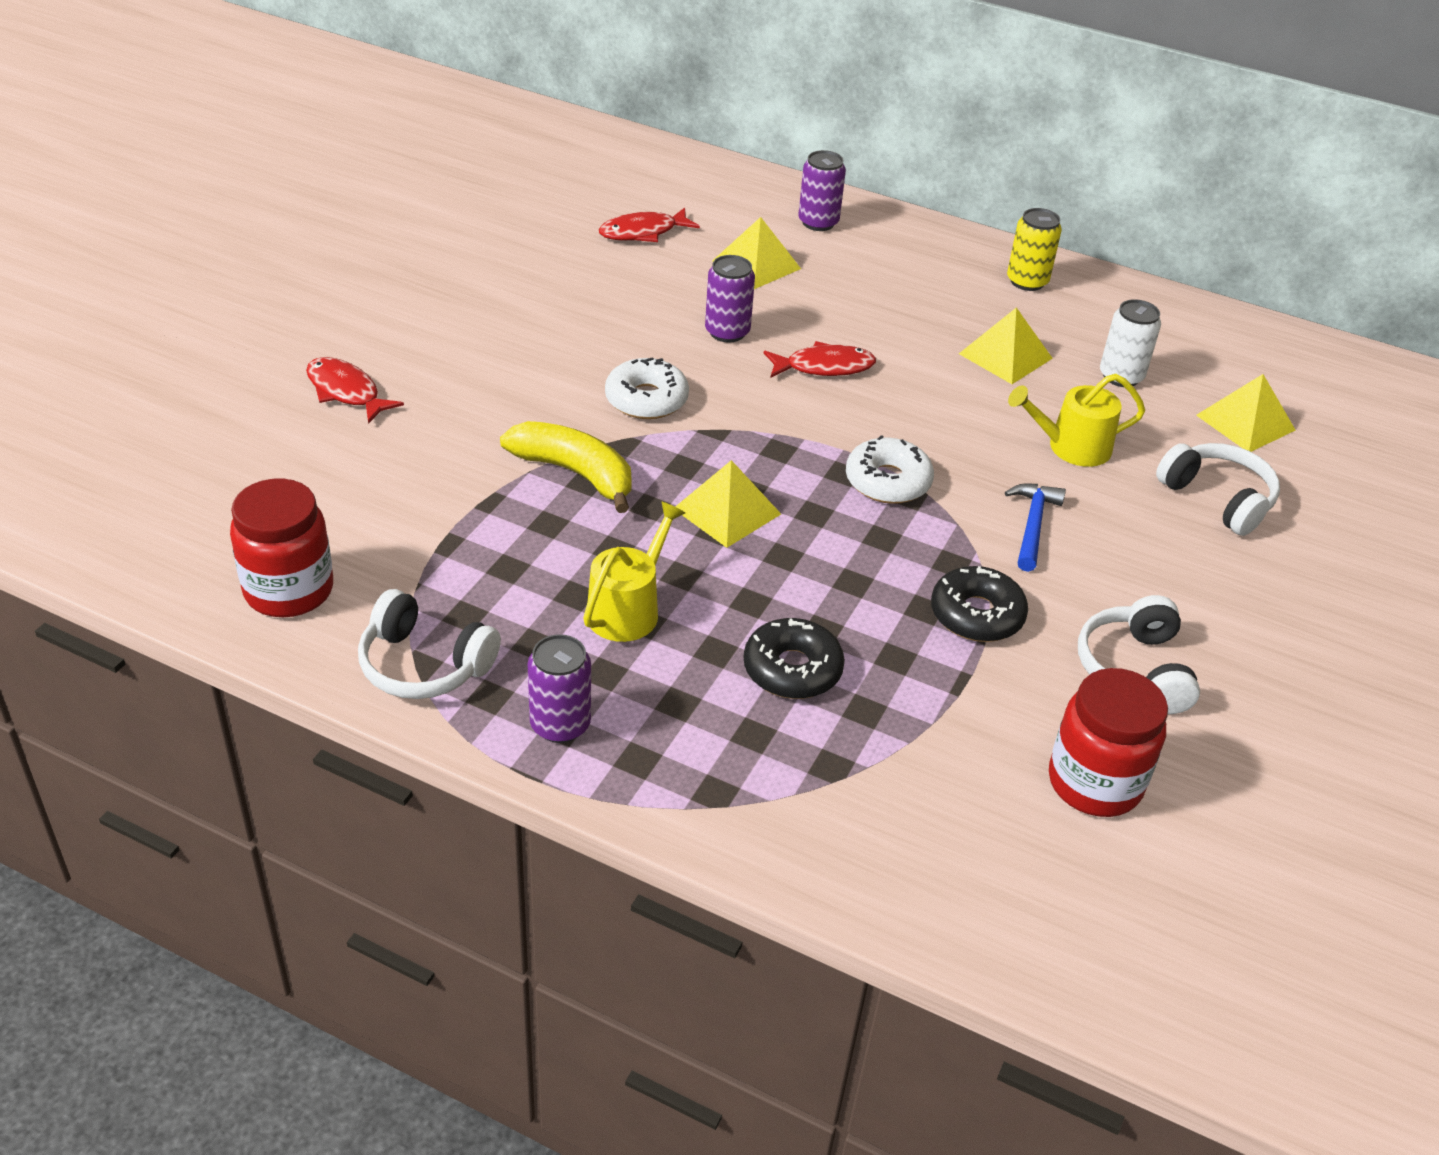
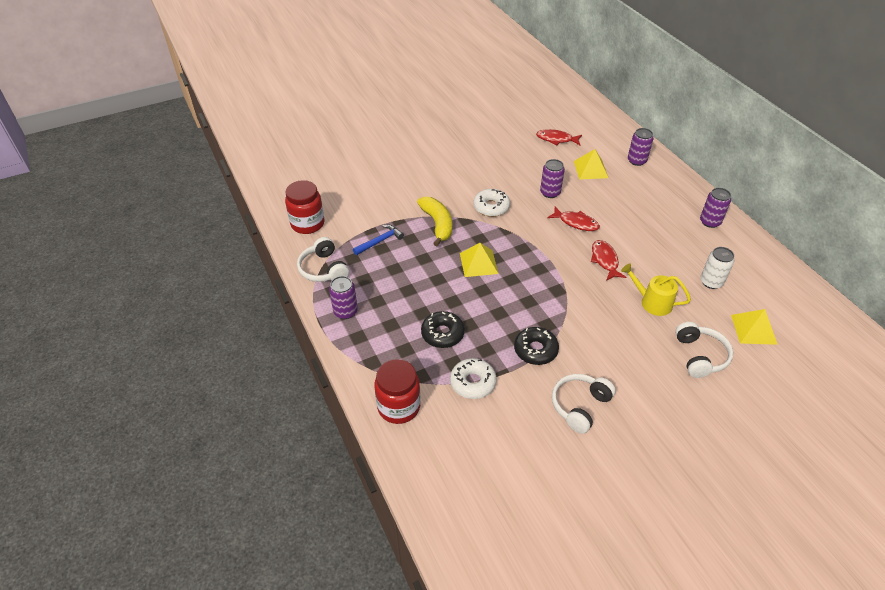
camera: 40 degrees right, 5 degrees up
red fish [306,357,404,424] -> red fish moved to [591,240,626,281]
yellow watering can [583,501,685,642] -> none
white donut [846,435,934,504] -> white donut moved to [450,358,497,399]
yellow pyramid [959,307,1053,384] -> none
blue hammer [1005,483,1066,572] -> blue hammer moved to [353,225,404,255]
yellow can [1007,208,1062,291] -> purple can [700,188,731,228]
red jar [1049,668,1168,817] -> red jar moved to [374,359,420,424]

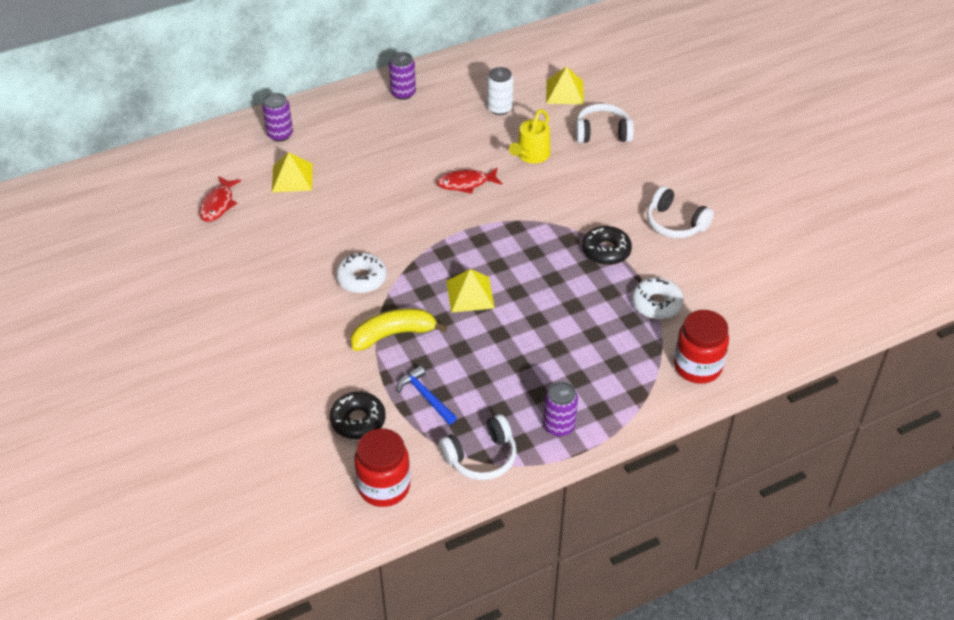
camera: 90 degrees left, 0 degrees up
black donut [421,311,465,348] -> black donut moved to [330,391,386,439]
purple can [540,159,565,198] -> none
red fish [547,207,600,231] -> none

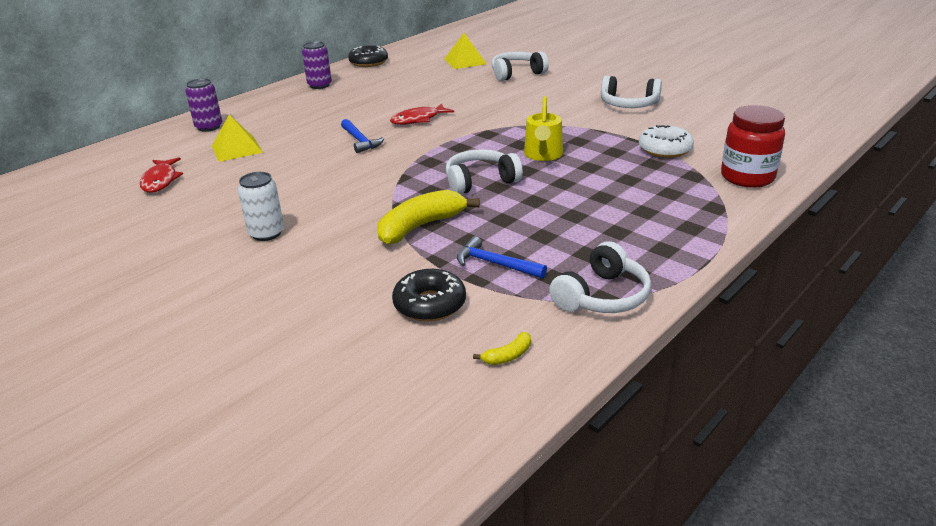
camera: 20 degrees left, 15 degrees down
white donut [336,253,387,293] -> none
red jar [354,428,410,507] -> yellow banana [473,332,531,365]
yellow pyramid [446,269,495,313] -> white headphones [446,149,523,195]
white can [487,67,513,115] -> white can moved to [238,172,284,241]
yellow watering can [509,109,551,163] -> yellow watering can moved to [524,96,563,161]
purple can [543,382,578,436] -> none
black donut [582,226,632,265] -> black donut moved to [348,45,388,67]
none -> blue hammer [341,119,384,153]

